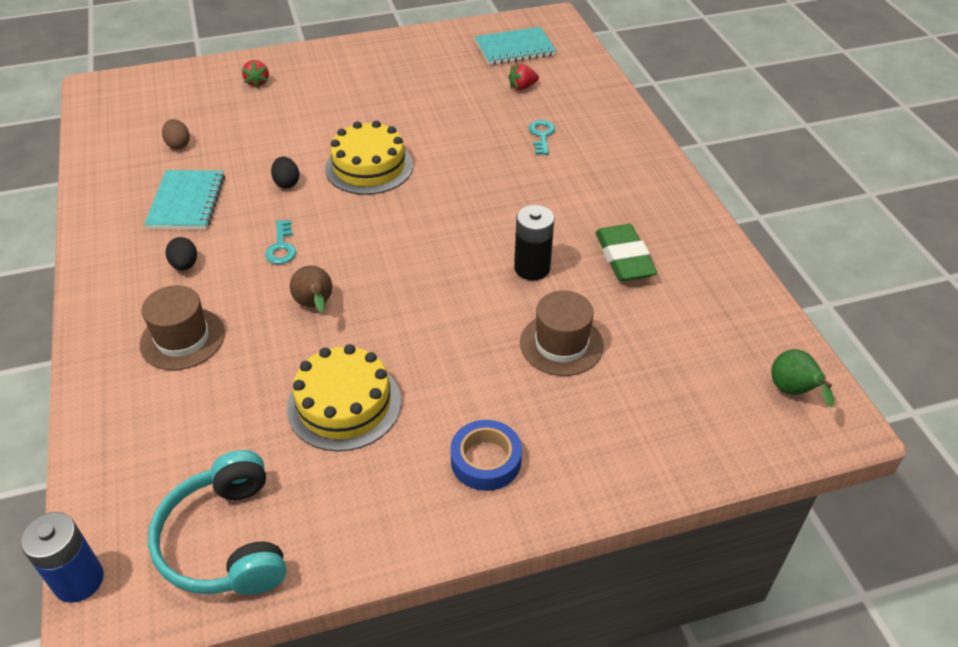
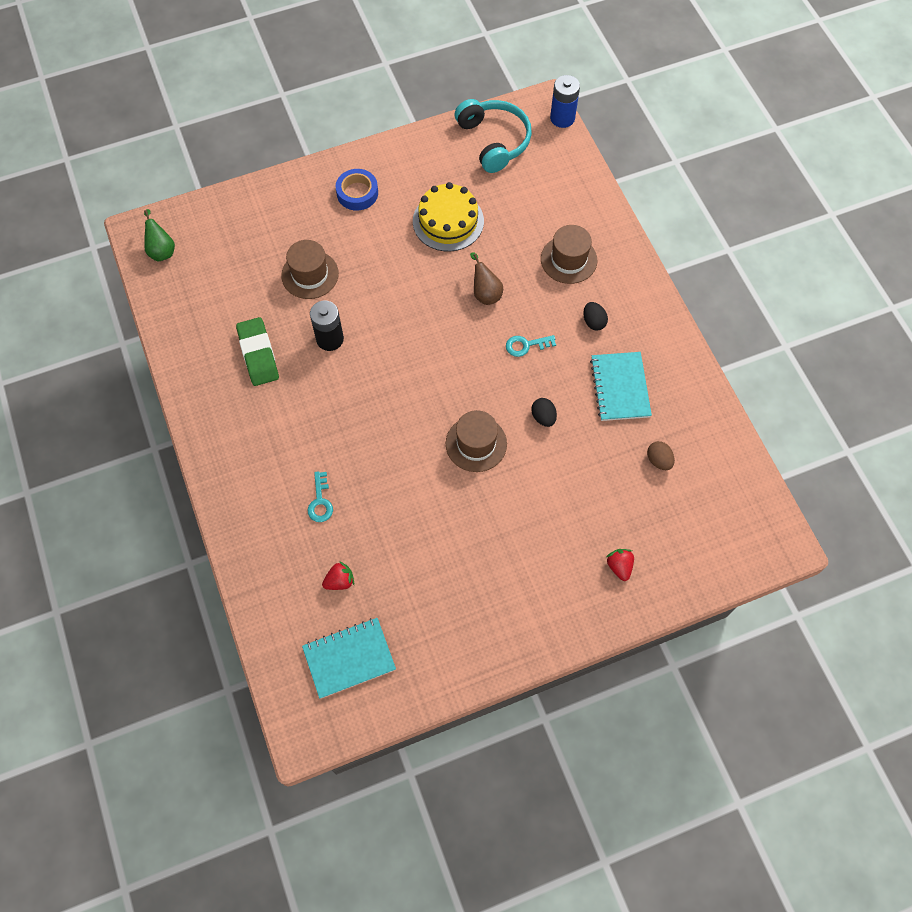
camera: 175 degrees right, 20 degrees up
turquoise key [265,220,296,264] -> turquoise key turned 90 degrees counterclockwise [506,335,556,357]
yellow cake [325,121,413,195] -> brown hat [446,410,507,472]

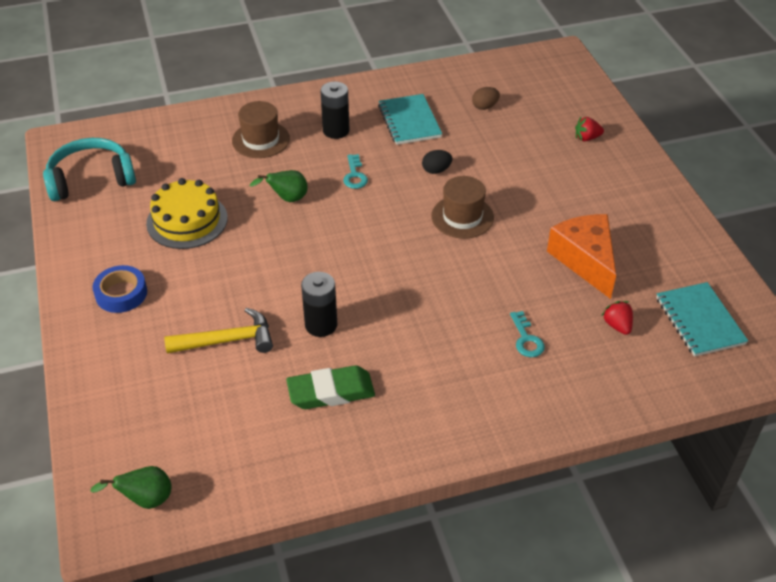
camera: 85 degrees left, 20 degrees down
brown hat [281,240,339,299] -> yellow hammer [164,308,273,353]
turquoise key [308,471,333,522] -> turquoise key turned 75 degrees clockwise [510,311,545,357]
brown pear [470,252,503,305] -> green pear [250,170,308,202]
blue battery [550,75,580,128] -> none
black egg [583,302,608,331] -> black battery [320,82,350,139]
turquoise notebook [590,352,652,421] -> turquoise notebook turned 75 degrees clockwise [378,94,442,145]
none -> orange cheese [547,214,616,299]

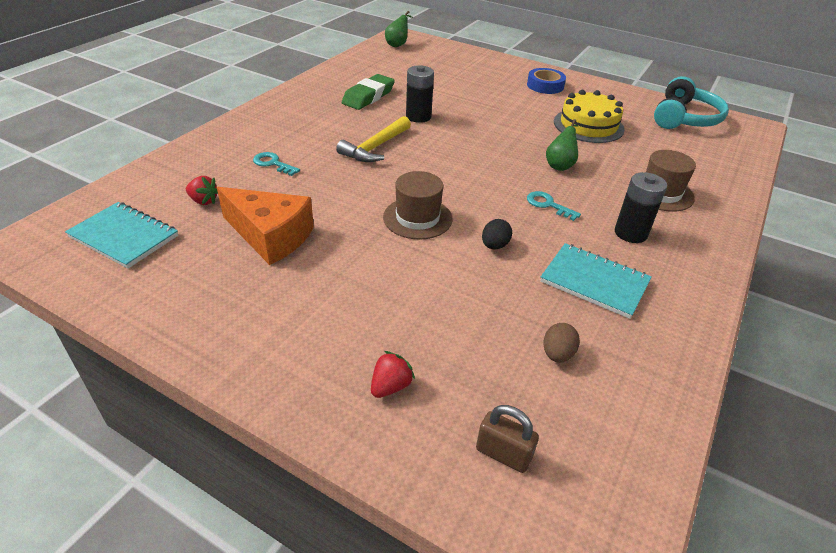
camera: 135 degrees right, 5 degrees down
yellow hammer [164,308,273,353] -> yellow hammer moved to [336,116,411,162]
none -> brown padlock [476,405,539,473]

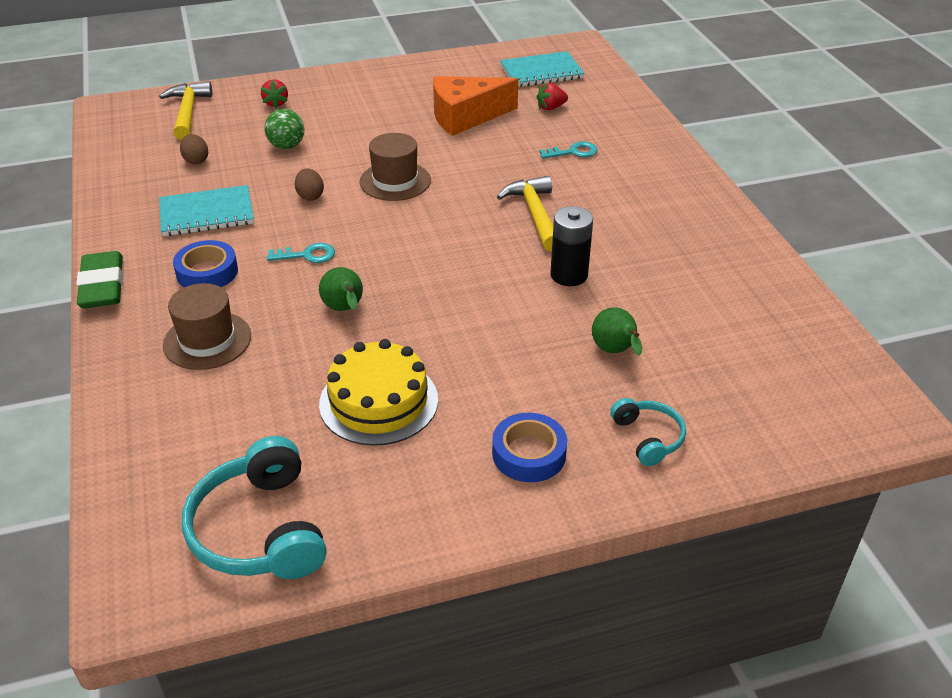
camera: 135 degrees right, 0 degrees up
green eraser [342,74,395,110] -> green eraser moved to [76,251,123,309]
green pear [385,11,413,47] -> green pear moved to [592,307,642,355]
brown padlock [476,405,539,473] -> yellow hammer [159,81,212,140]
black egg [482,219,512,249] -> brown egg [295,168,324,201]
black battery [615,172,667,243] -> blue tape [173,240,238,287]
none -> green ball [264,109,304,149]
none -> turquoise headphones [610,398,686,466]

